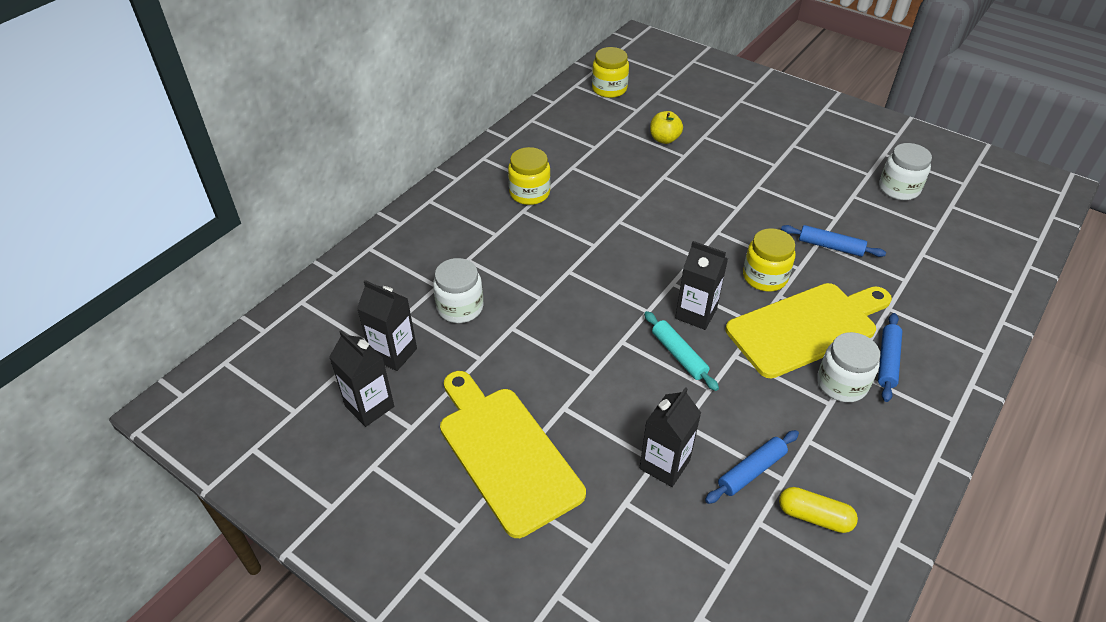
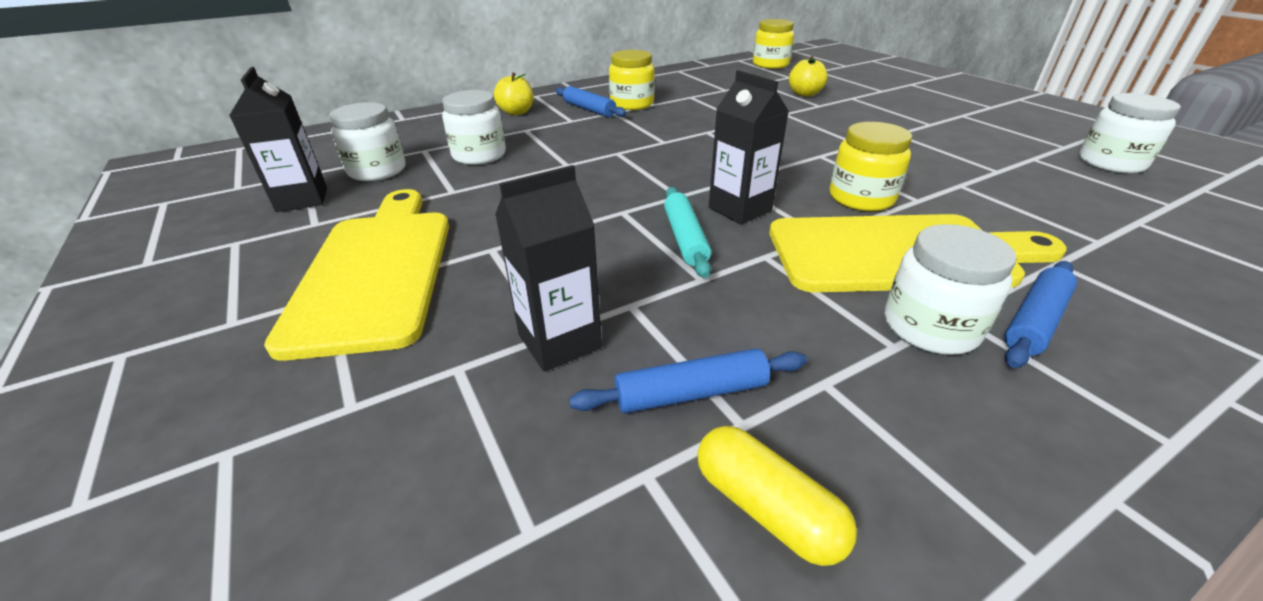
camera: 25 degrees right, 10 degrees down
black carton [357,280,417,371] -> white jar [329,102,406,181]
blue rolling pin [781,225,886,257] -> blue rolling pin moved to [556,86,626,117]
none -> yellow apple [494,72,534,115]

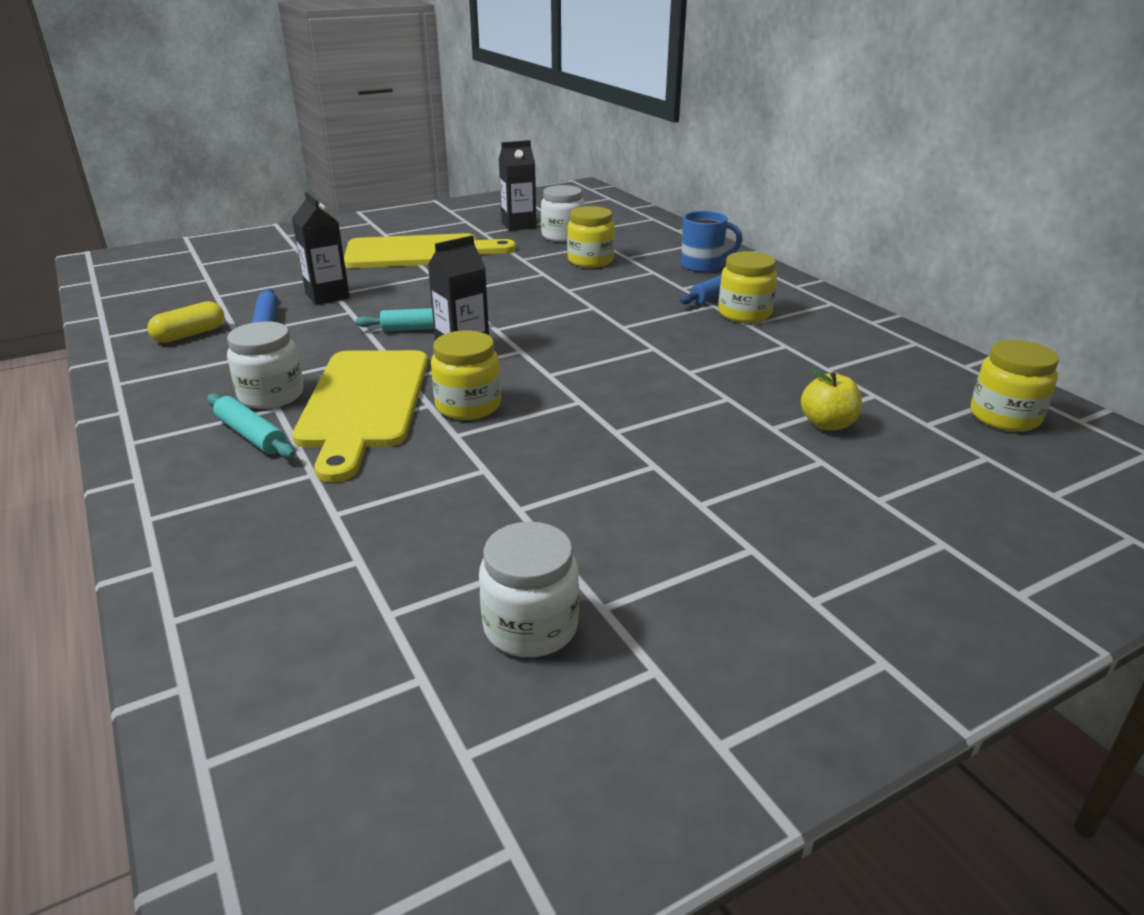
camera: 90 degrees right, 5 degrees down
white jar [442,90,506,165] -> yellow jar [567,206,615,268]
yellow apple [494,72,534,115] -> blue mug [681,211,743,273]
blue rolling pin [1004,261,1077,368] -> turquoise rolling pin [207,393,295,458]

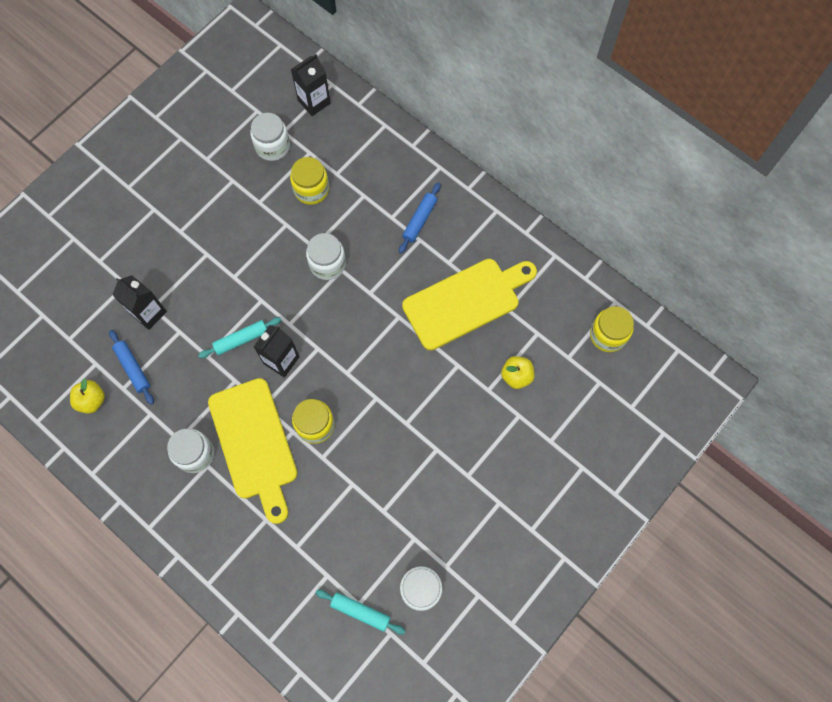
camera: 20 degrees left, 40 degrees up
yellow capsule [147,301,224,343] -> yellow apple [70,379,105,414]
turquoise rolling pin [207,393,295,458] -> turquoise rolling pin moved to [315,590,405,634]
yellow cutting board [344,233,516,268] -> yellow cutting board moved to [402,259,537,351]
black carton [499,140,537,231] -> black carton moved to [291,54,331,116]
blue mug [681,211,743,273] -> none
yellow jar [718,251,777,323] -> none
none -> white jar [306,233,346,280]

